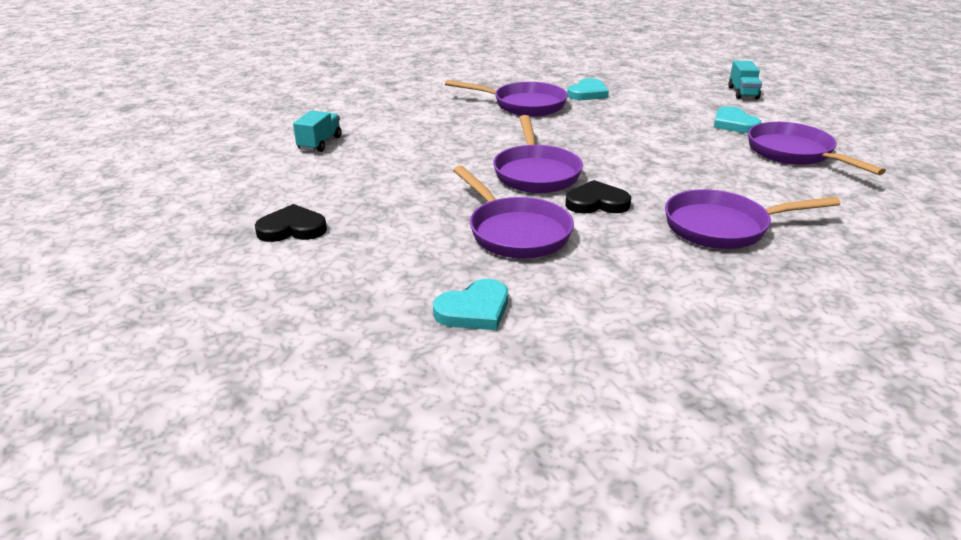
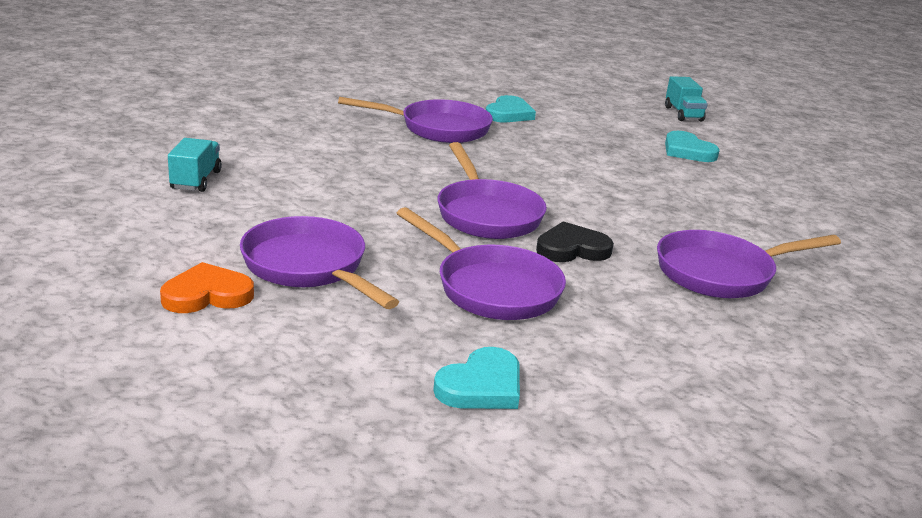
camera: 15 degrees left, 5 degrees down
black heart [255,204,327,242] -> orange heart [160,262,254,313]
purple pan [748,122,886,175] -> purple pan moved to [240,216,399,309]

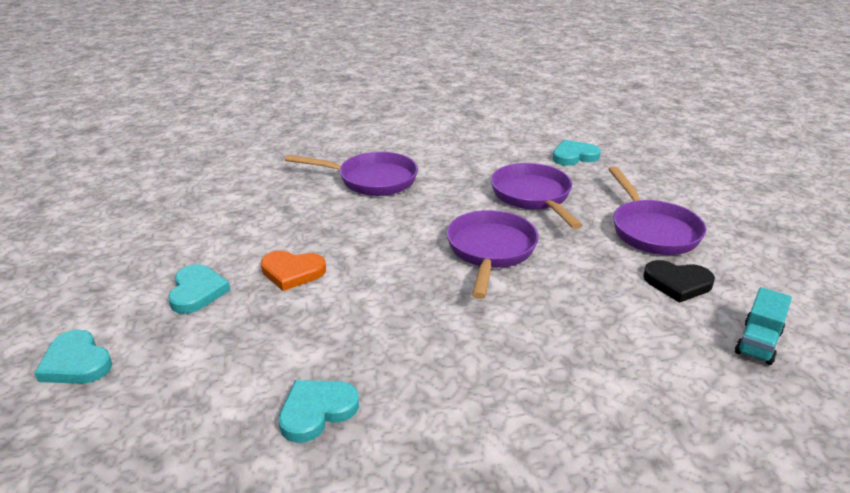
camera: 150 degrees left, 5 degrees up
orange heart [160,262,254,313] -> orange heart moved to [261,251,326,291]
purple pan [338,97,493,143] -> none
black heart [536,221,614,262] -> black heart moved to [643,260,715,303]
turquoise truck [665,76,708,122] -> turquoise heart [35,329,112,384]

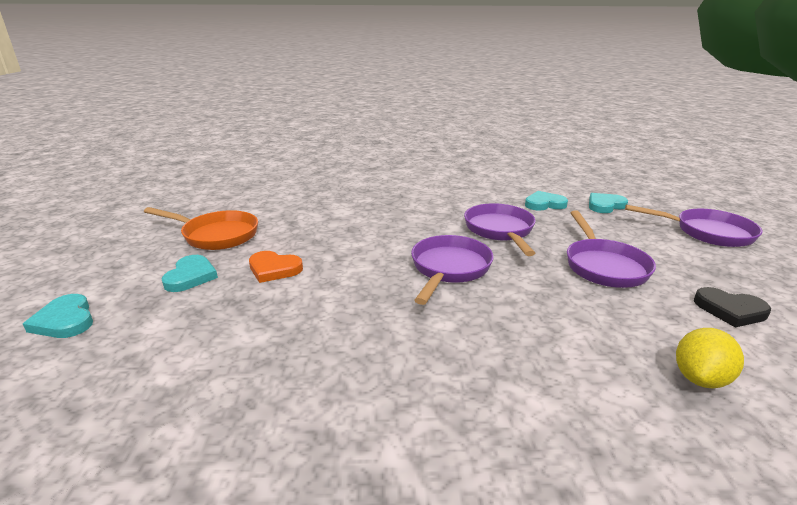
camera: 10 degrees right, 5 degrees down
turquoise heart [278,380,359,443] -> turquoise heart moved to [589,193,628,213]
purple pan [285,152,418,196] -> purple pan moved to [625,205,762,247]
black heart [643,260,715,303] -> black heart moved to [694,287,771,327]
turquoise truck [735,287,792,365] -> yellow lemon [676,328,744,388]
none -> orange pan [144,207,258,250]

